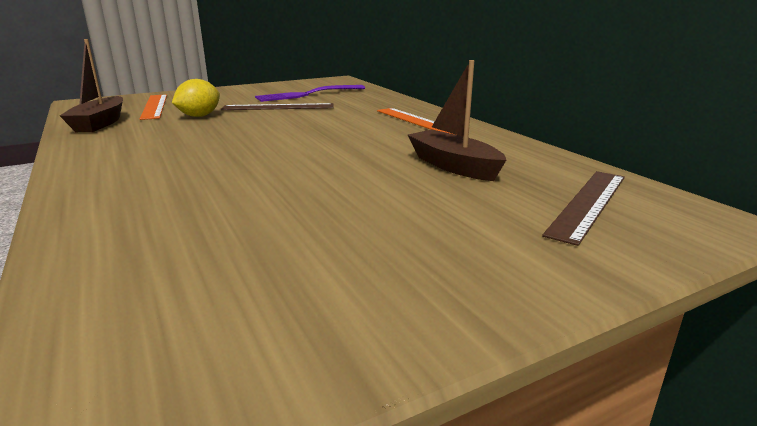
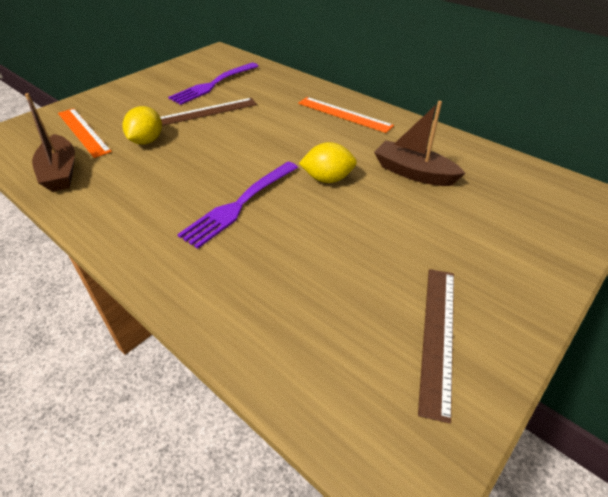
camera: 20 degrees left, 20 degrees up
brown ruler [542,171,625,246] -> brown ruler moved to [418,269,454,424]
none -> purple fork [177,162,298,249]
none -> yellow lemon [299,142,357,183]

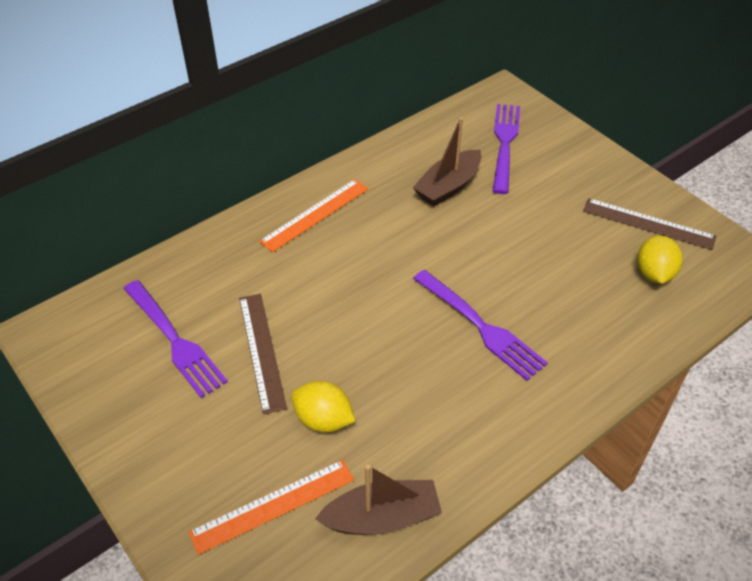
camera: 80 degrees left, 5 degrees up
yellow lemon [299,142,357,183] -> yellow lemon moved to [637,235,683,284]
none -> purple fork [493,104,520,194]

